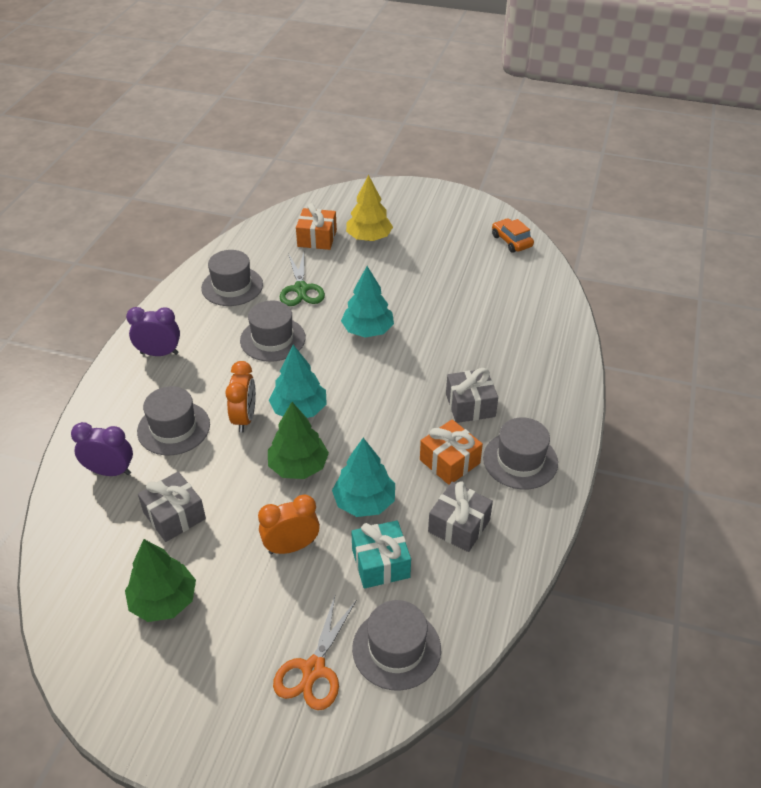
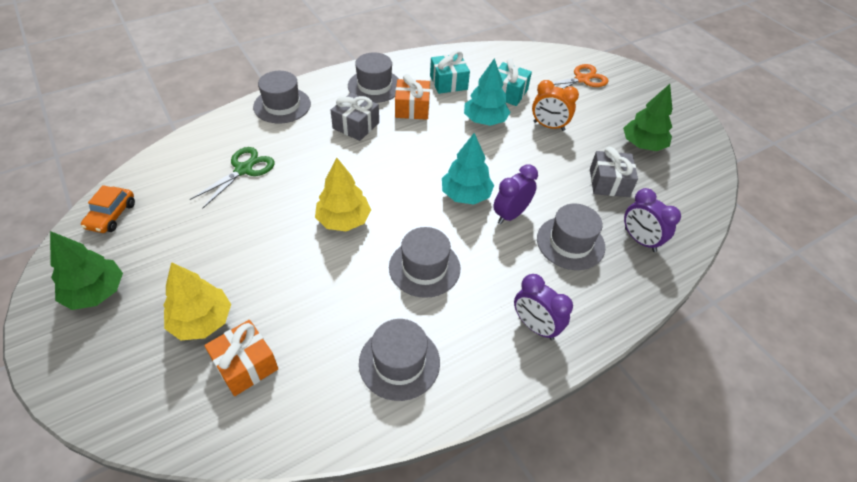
camera: 140 degrees left, 5 degrees up
orange clock [225,361,256,433] -> purple clock [493,164,538,224]
green tree [268,402,329,479] -> green tree moved to [50,231,123,310]
green scissors [280,253,325,306] -> green scissors moved to [189,147,275,209]
turquoise tree [341,266,394,338] -> yellow tree [315,158,371,231]
grey hat [352,600,441,691] -> grey hat moved to [253,71,311,124]
grey gift [428,482,493,552] -> turquoise gift [430,50,470,94]

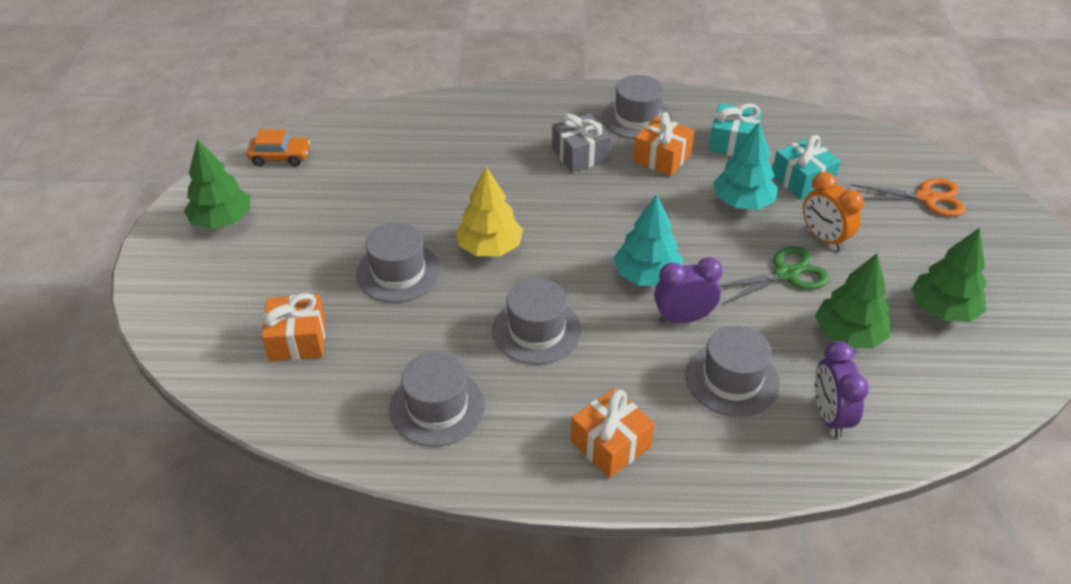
camera: 35 degrees right, 5 degrees down
orange car [81,185,135,233] -> orange car turned 135 degrees counterclockwise [247,129,310,167]
yellow tree [163,262,231,340] -> none
green scissors [189,147,275,209] -> green scissors moved to [720,246,829,304]
grey hat [253,71,311,124] -> grey hat moved to [356,223,441,303]
purple clock [514,274,573,340] -> orange gift [571,388,655,478]
grey gift [590,147,638,197] -> green tree [815,254,890,349]

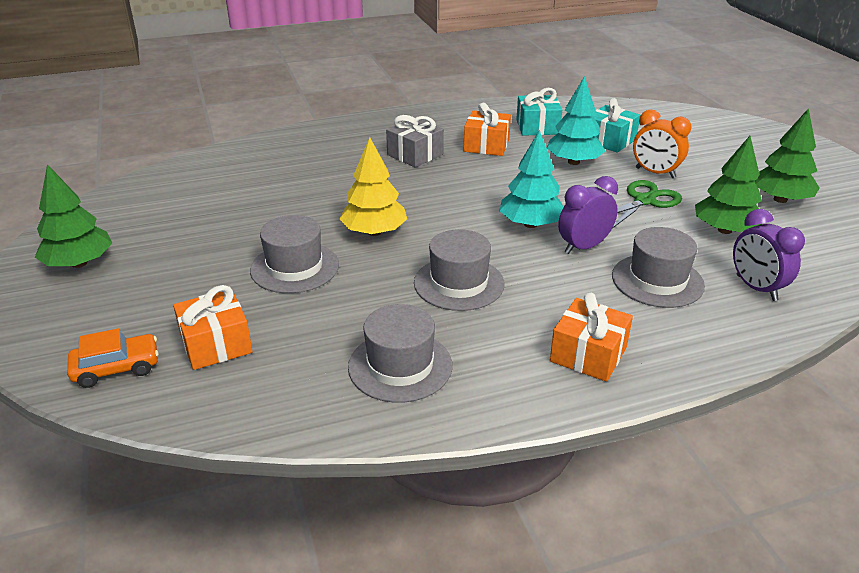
camera: 20 degrees left, 10 degrees down
orange car [247,129,310,167] -> orange car moved to [67,328,159,388]
grey hat [602,75,673,139] -> none
orange scissors [850,178,966,217] -> none

